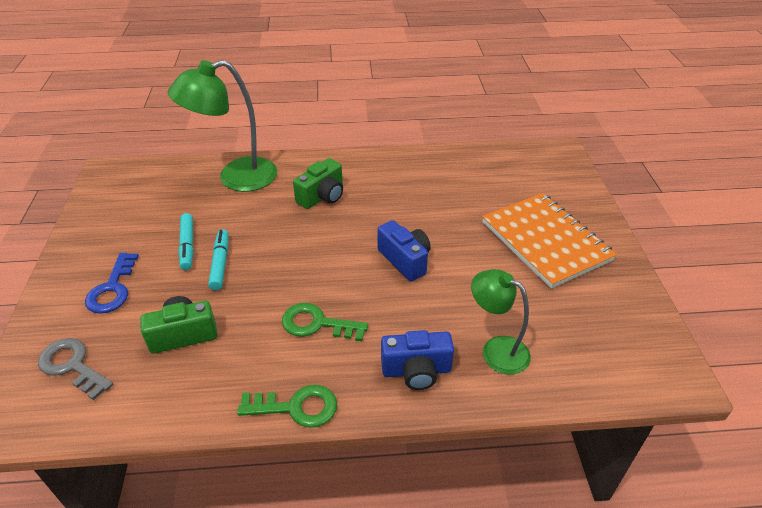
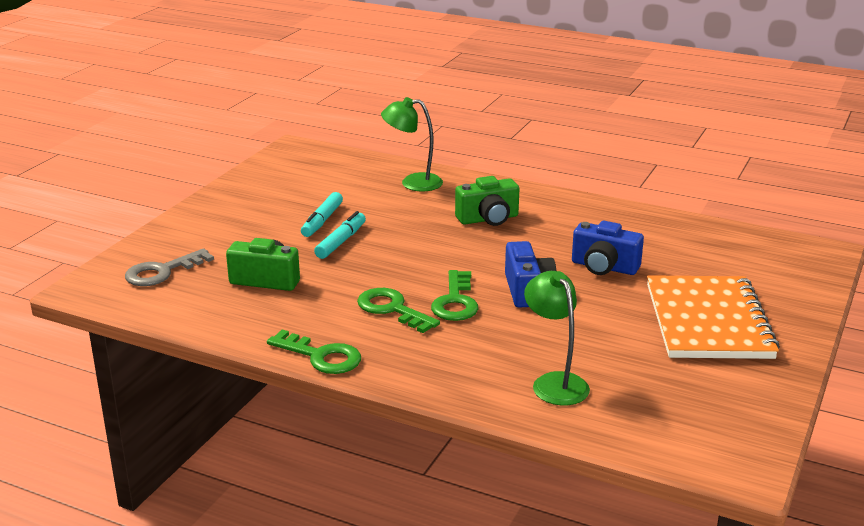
camera: 30 degrees right, 15 degrees down
grey key [38,338,113,400] -> grey key turned 105 degrees counterclockwise [125,248,214,286]
blue key [85,253,139,314] -> none
green lamp [168,60,278,192] -> green lamp [381,97,443,191], size x0.62
blue camera [381,330,454,390] -> blue camera moved to [572,221,644,275]
none -> green key [431,270,478,321]

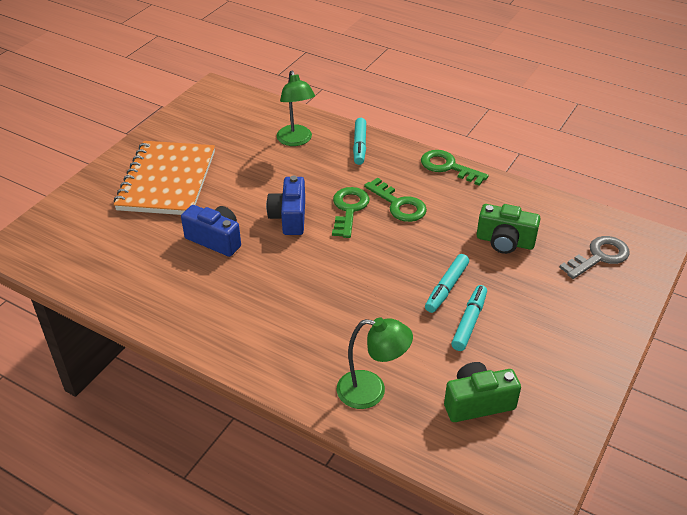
camera: 175 degrees left, 15 degrees up
green camera [455,176,519,226] -> green camera moved to [444,362,521,422]
none -> turquoise marker [353,118,366,165]

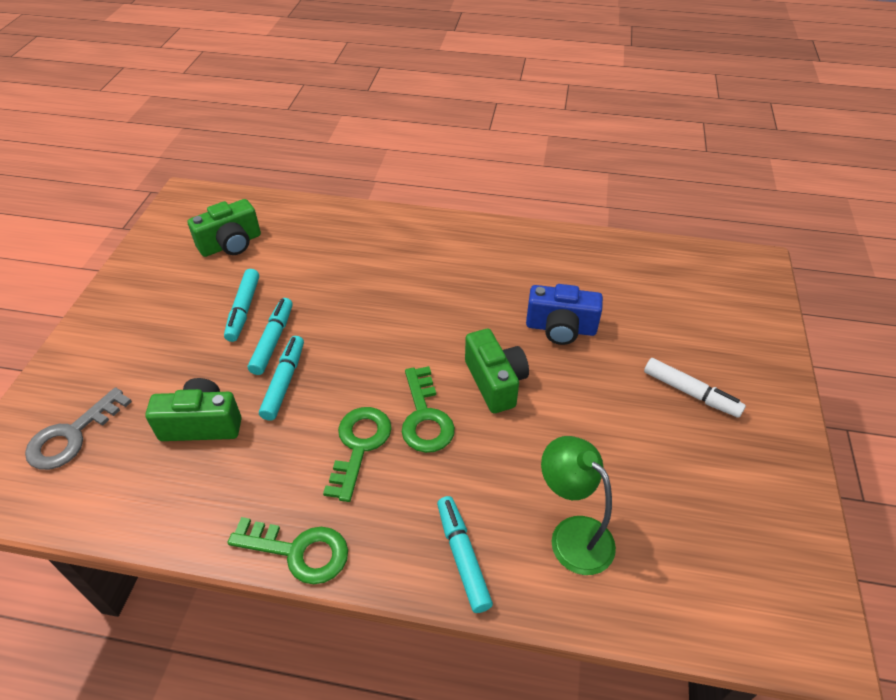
camera: 160 degrees right, 5 degrees up
orange notebook [114,141,215,215] -> white marker [644,358,746,418]
blue camera [266,176,305,235] -> green camera [465,329,529,413]
green lamp [337,317,413,409] -> none
green key [364,178,427,222] -> green key turned 75 degrees clockwise [323,407,392,502]
none -> turquoise marker [259,336,304,421]

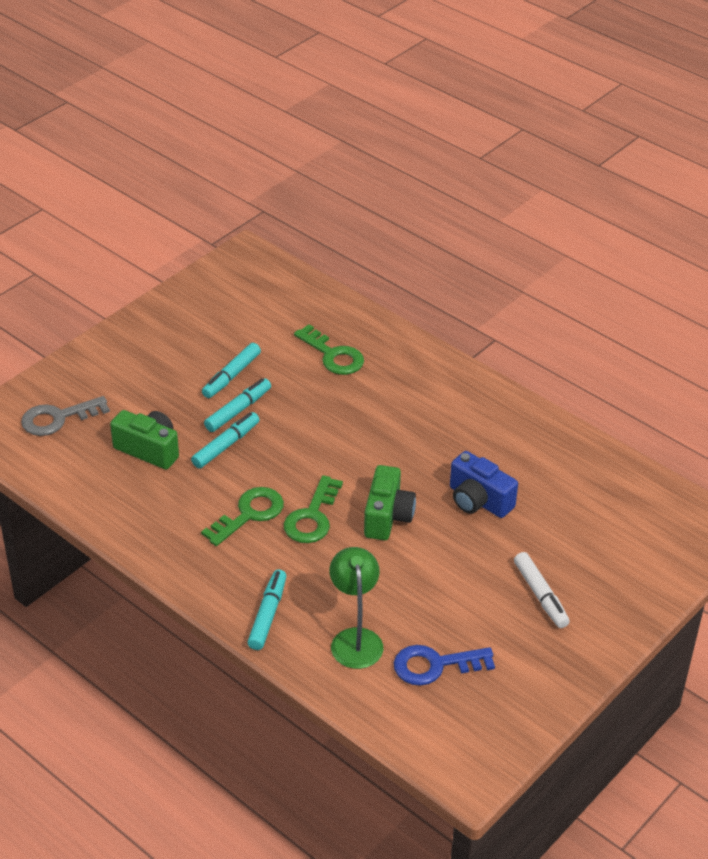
camera: 30 degrees right, 5 degrees down
green camera [188,199,261,257] -> none
green key [228,517,348,584] -> green key moved to [294,324,364,375]
none -> blue key [394,645,495,686]

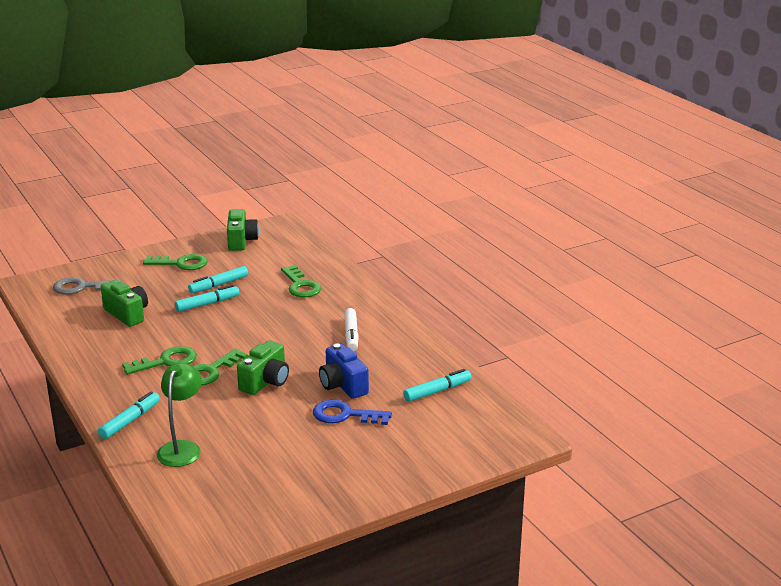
camera: 20 degrees right, 15 degrees down
turquoise marker [191,412,260,468] -> turquoise marker moved to [403,369,471,402]
blue key [394,645,495,686] -> blue key moved to [313,400,392,425]
white marker [514,552,570,628] -> white marker moved to [345,308,359,351]
none -> green key [143,254,207,270]
none -> green camera [227,209,259,251]

